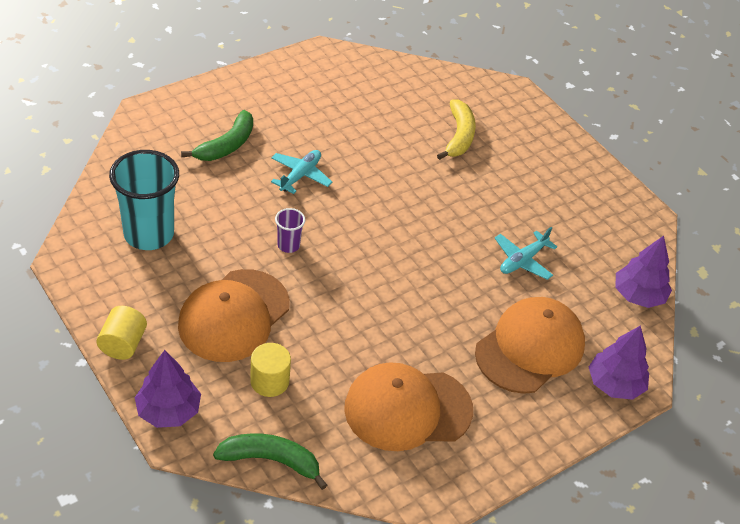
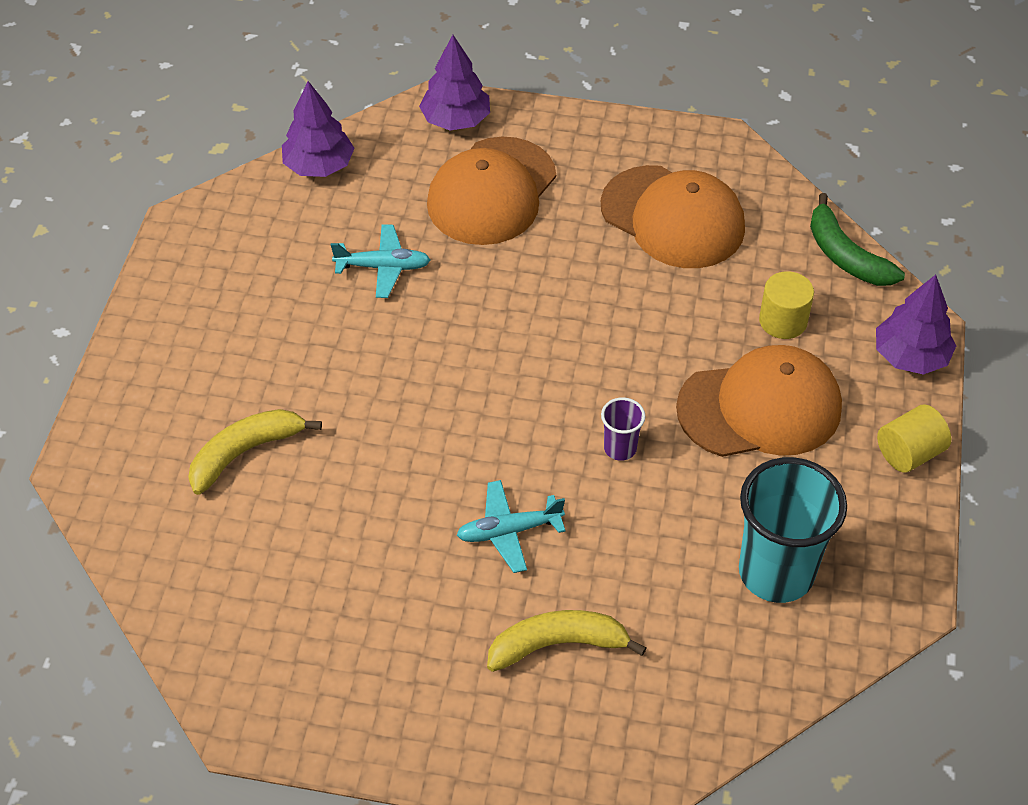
camera: 130 degrees left, 5 degrees up
green banana [181,110,253,161] -> yellow banana [487,610,646,672]
orange cap [475,297,585,394] -> orange cap turned 60 degrees counterclockwise [427,137,556,245]

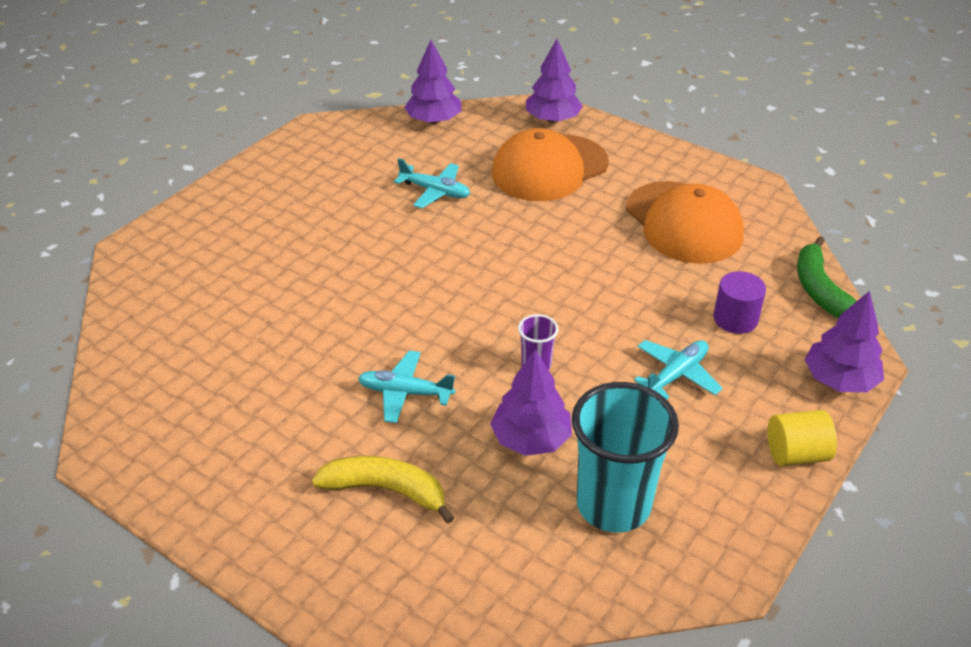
camera: 25 degrees right, 10 degrees down
yellow banana [188,409,322,495] -> none
orange cap [676,345,842,457] -> turquoise plane [634,340,723,399]
yellow cylinder [759,271,814,339] -> purple cylinder [713,271,766,334]
none -> purple tree [490,350,572,456]

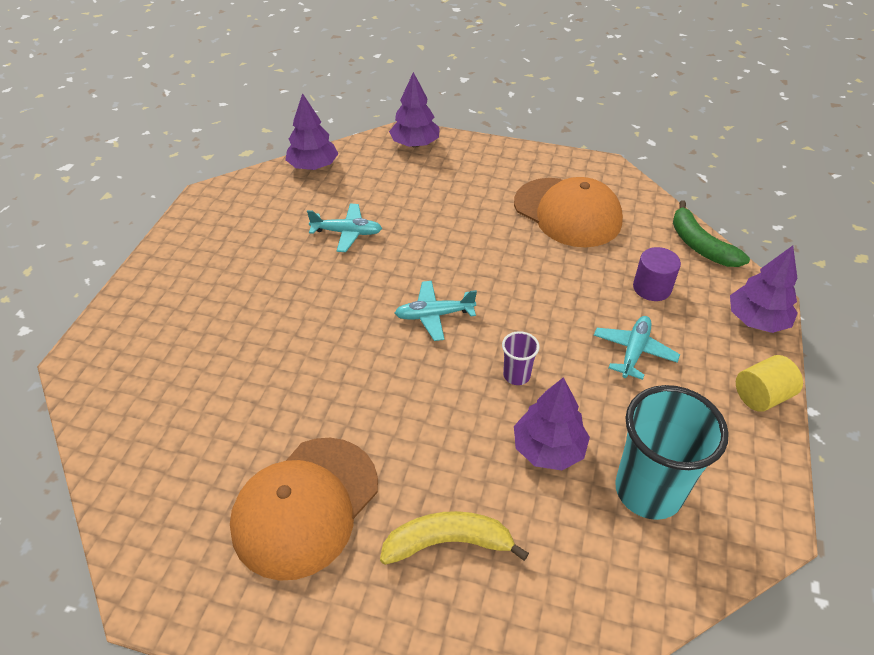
camera: 20 degrees left, 5 degrees up
turquoise plane [358,350,455,423] -> turquoise plane moved to [395,281,477,341]
orange cap [492,128,609,201] -> orange cap moved to [230,438,378,581]

